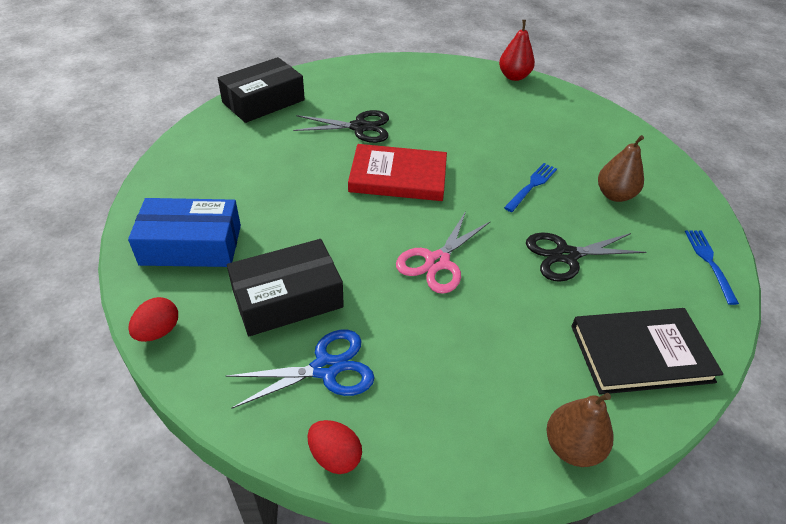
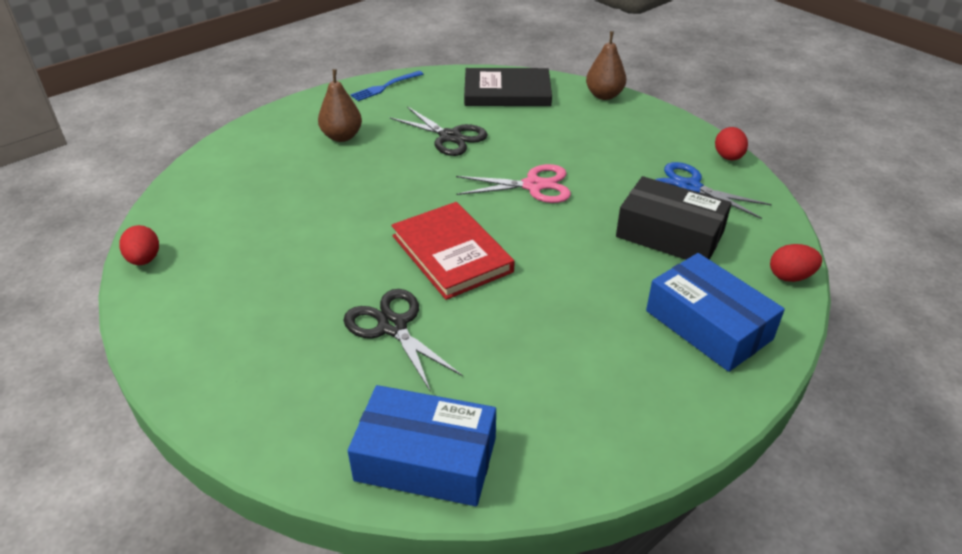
camera: 125 degrees left, 5 degrees down
black box [218,57,305,123] -> blue box [348,385,496,506]
red pear [499,20,535,81] -> red egg [119,225,159,265]
blue fork [504,163,557,212] -> none
black book [571,308,723,395] -> black book turned 45 degrees counterclockwise [464,68,552,106]

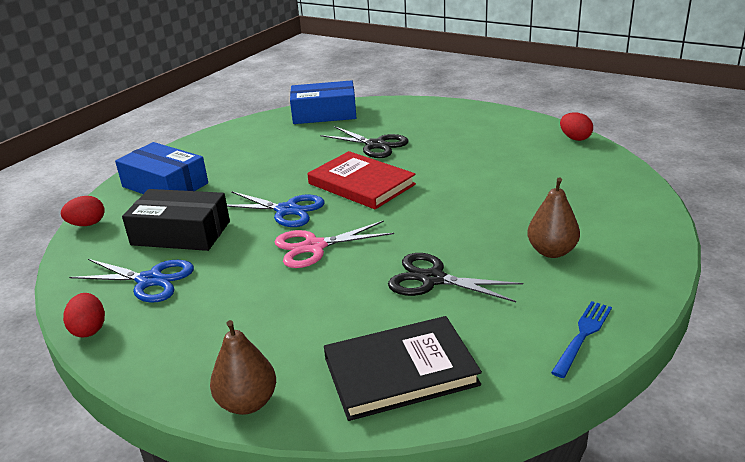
camera: 165 degrees right, 10 degrees down
none -> blue scissors [227,191,325,227]

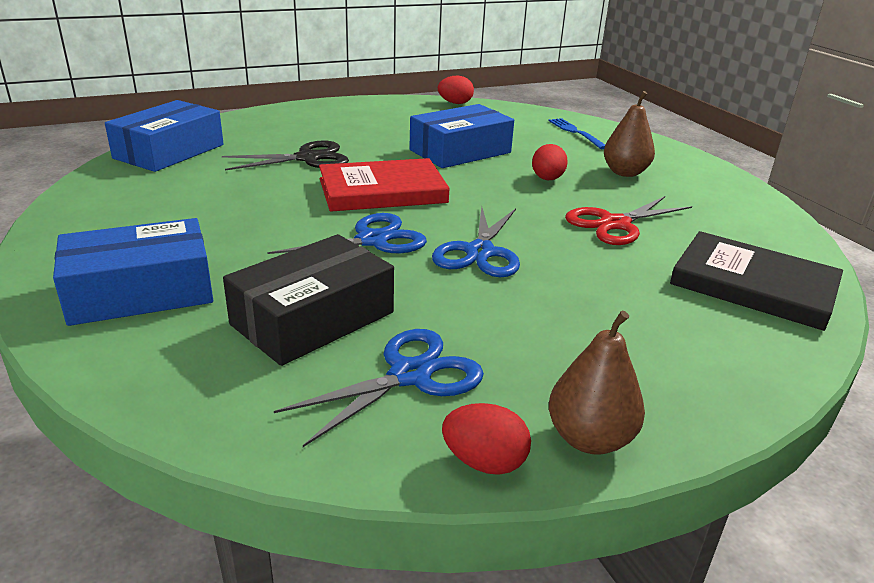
camera: 60 degrees left, 0 degrees up
red egg [61,196,104,226] -> red egg moved to [532,144,568,180]
brown pear [210,320,276,415] -> brown pear moved to [549,311,645,455]
pink scissors [275,221,394,268] -> blue scissors [432,207,520,277]
black book [324,316,482,421] -> black book turned 75 degrees counterclockwise [670,231,843,331]
black scissors [388,253,523,302] -> red scissors [565,196,692,245]
blue fork [551,301,612,378] -> blue fork moved to [548,118,605,149]
none -> blue box [409,104,514,168]

